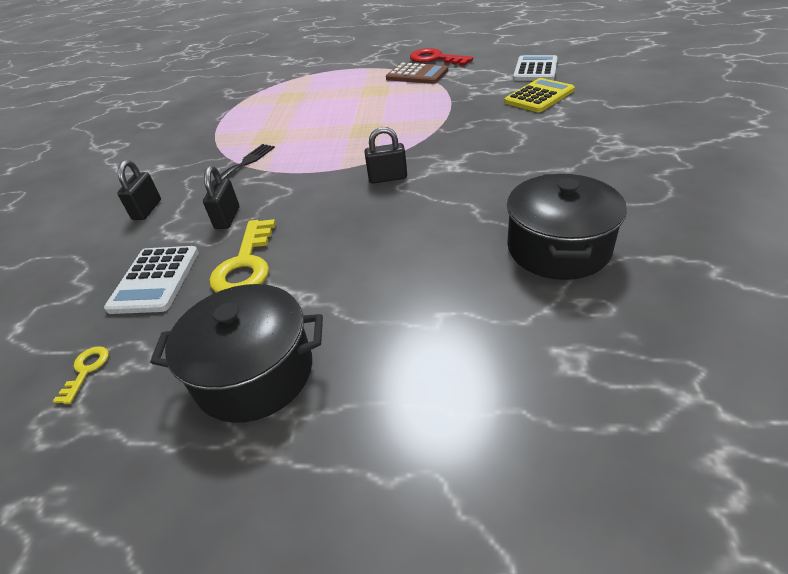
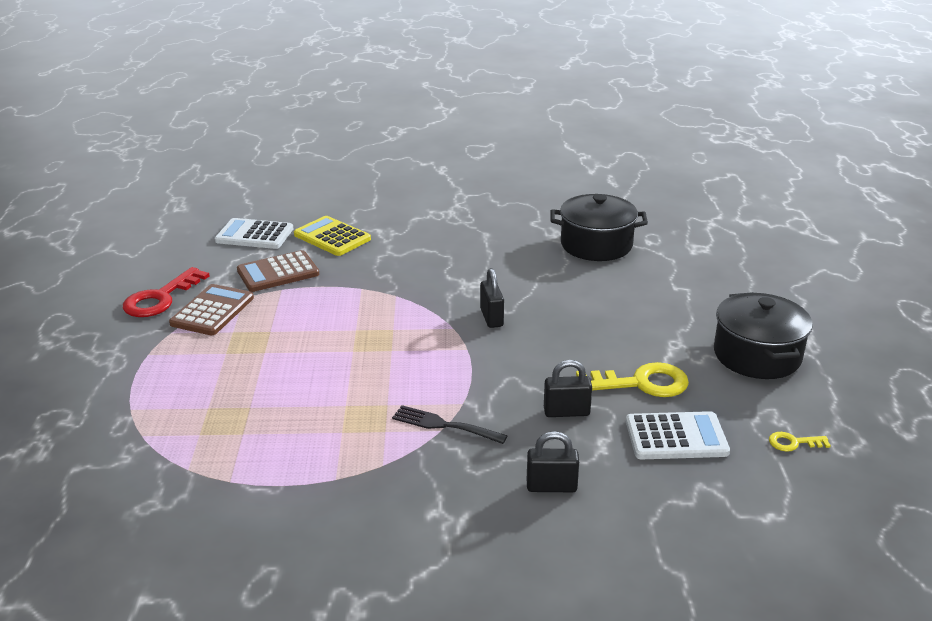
camera: 100 degrees left, 10 degrees down
none -> brown calculator [237,250,319,292]

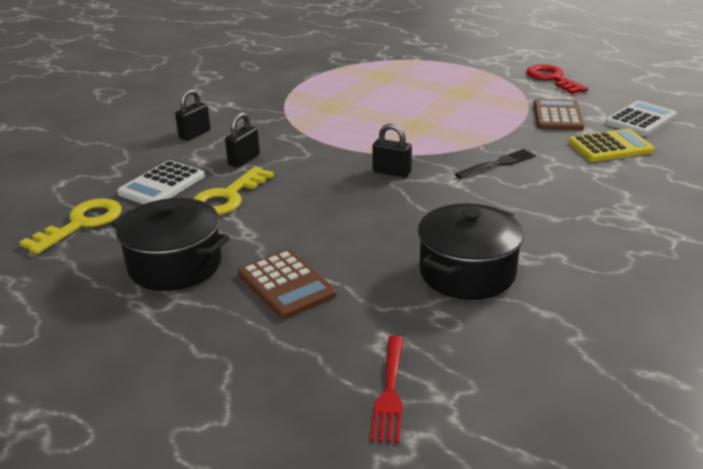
camera: 125 degrees right, 0 degrees up
brown calculator [169,284,254,335] -> brown calculator moved to [238,250,336,319]
black fork [392,405,507,444] -> black fork moved to [455,149,536,179]
yellow key [769,432,831,452] -> yellow key [19,199,122,254], size x2.04
none -> red fork [370,336,404,443]

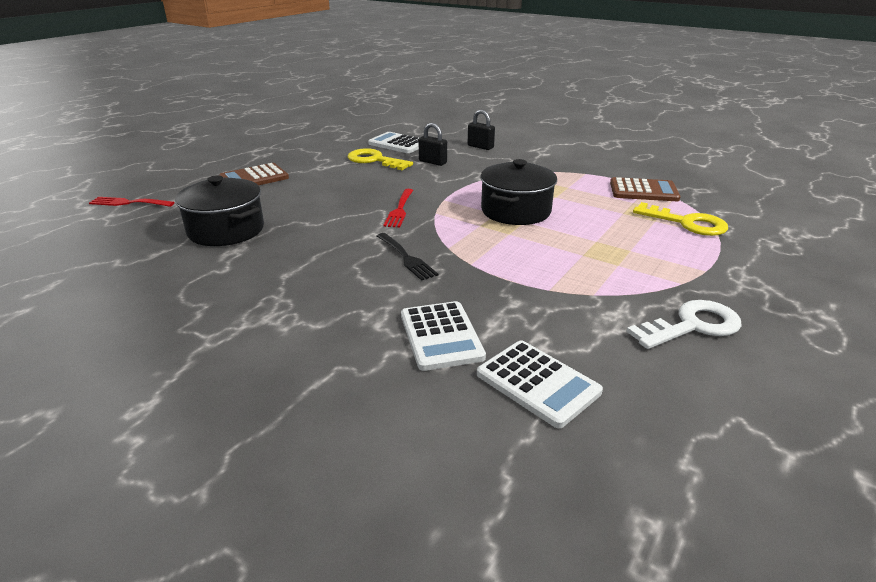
camera: 90 degrees right, 0 degrees up
yellow key [19,199,122,254] -> yellow key moved to [633,202,728,236]
black pot [111,198,230,291] -> black pot moved to [480,159,557,225]
black padlock [372,124,412,177] -> red fork [383,189,413,228]
red key [526,64,588,94] -> white key [626,300,742,349]
brown calculator [533,99,584,131] -> brown calculator moved to [610,177,681,201]
yellow calculator [568,129,654,162] -> white calculator [401,301,486,371]

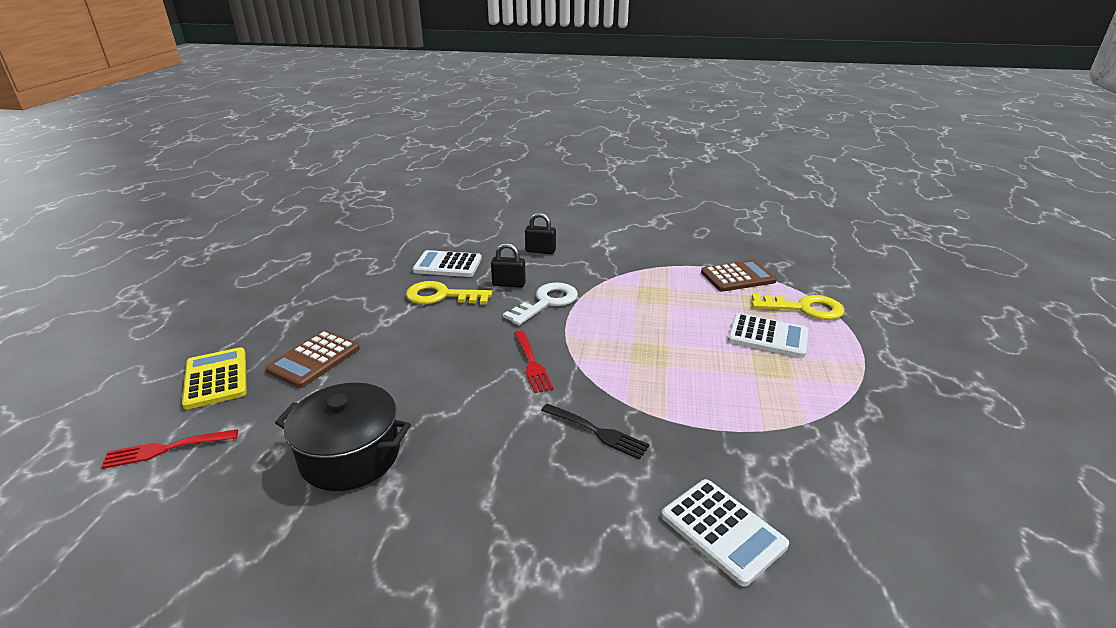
camera: 25 degrees left, 0 degrees up
white calculator [477,340,603,428] -> white calculator moved to [728,313,809,358]
black pot [480,159,557,225] -> none
white key [626,300,742,349] -> white key moved to [503,282,578,325]
none -> yellow calculator [182,347,247,410]

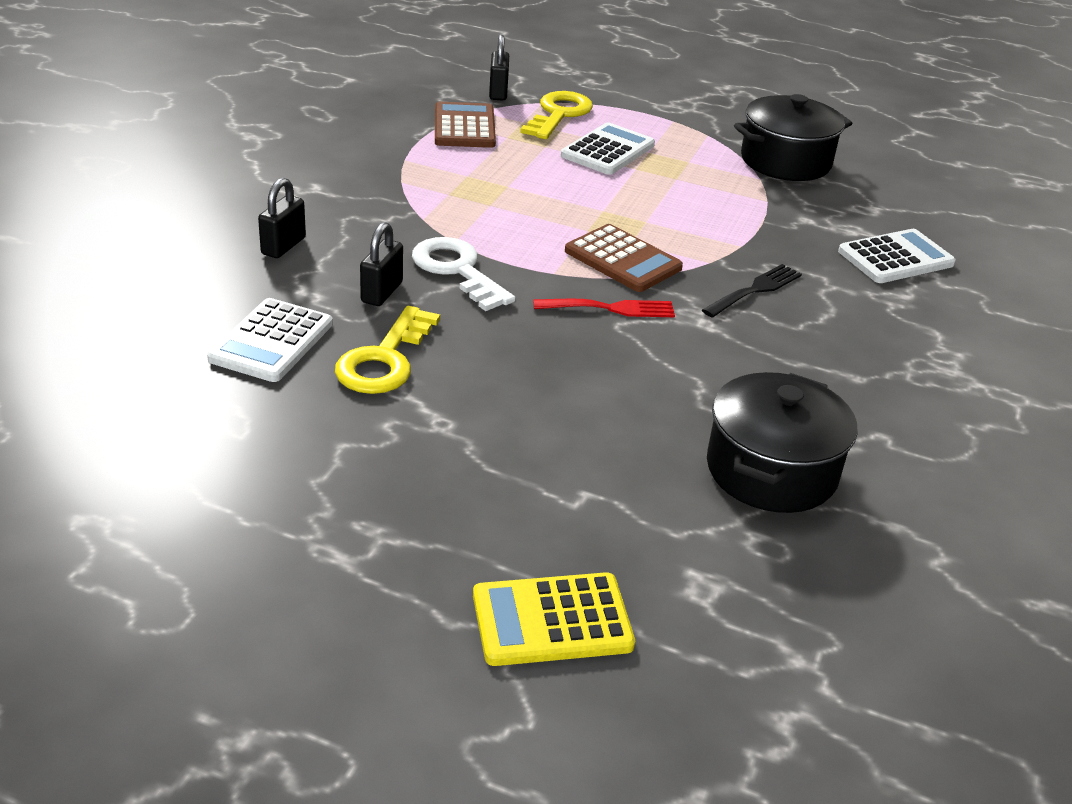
camera: 80 degrees left, 5 degrees up
red fork [101,429,238,469] -> none
brown calculator [265,330,360,388] -> brown calculator moved to [565,224,683,292]
none -> black padlock [489,35,509,100]
none -> black pot [734,94,852,181]

